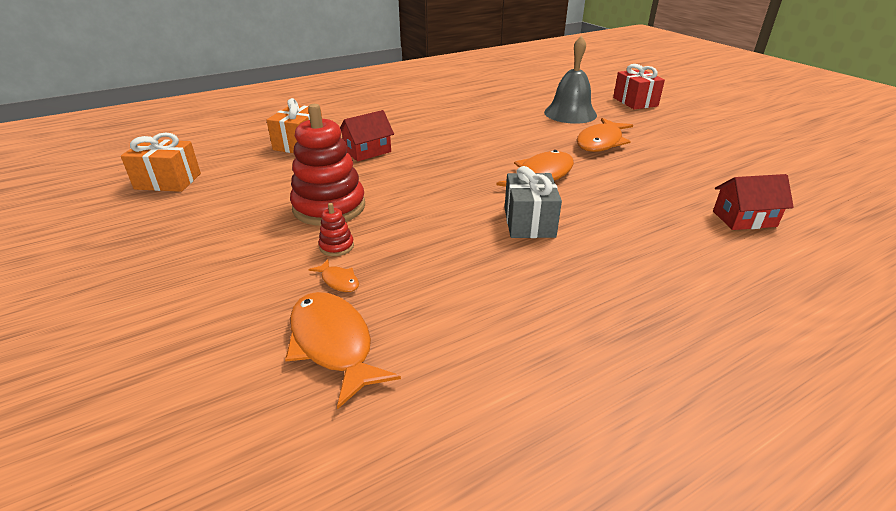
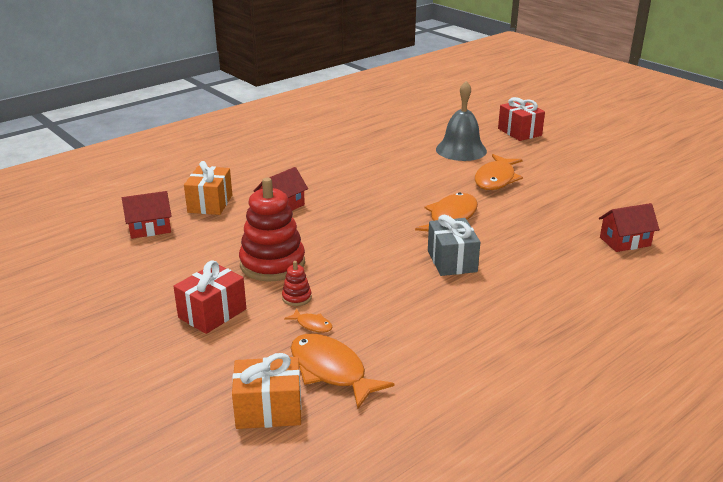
camera: 10 degrees left, 5 degrees down
orange gift [121,132,201,192] -> orange gift moved to [232,353,302,429]
none -> red house [122,191,172,239]
none -> red gift [173,261,246,334]

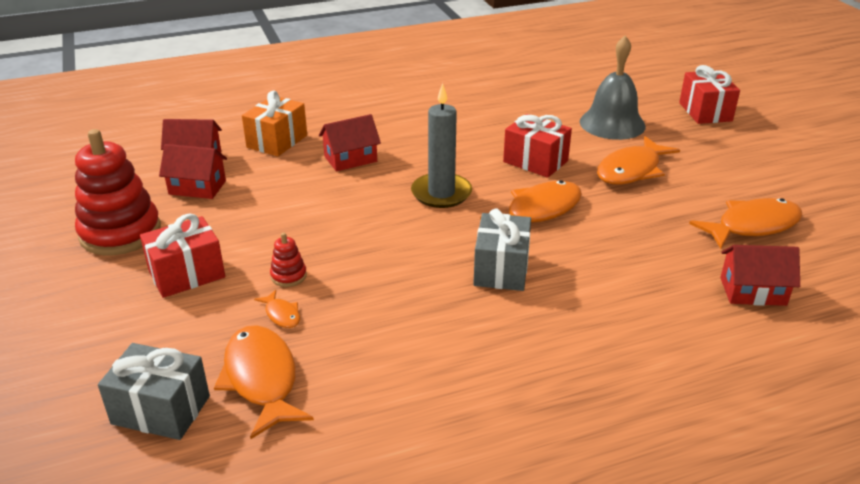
camera: 20 degrees right, 5 degrees up
orange gift [232,353,302,429] -> grey gift [98,343,210,440]
red stacking toy [239,178,305,281] -> red stacking toy moved to [75,129,161,255]
none -> red house [159,144,227,199]
none -> grey candle [411,83,472,208]
none -> red gift [503,114,572,178]
none -> orange fish [689,198,802,249]

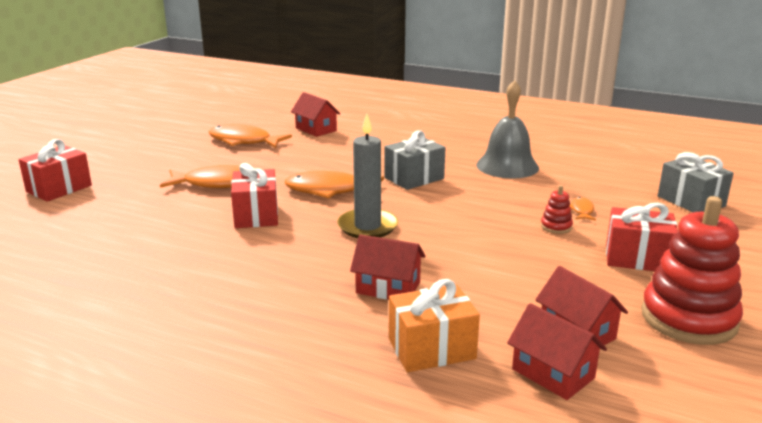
camera: 135 degrees left, 10 degrees down
orange fish [214,325,314,439] -> none
grey bell [580,35,646,140] -> grey bell moved to [476,80,539,179]

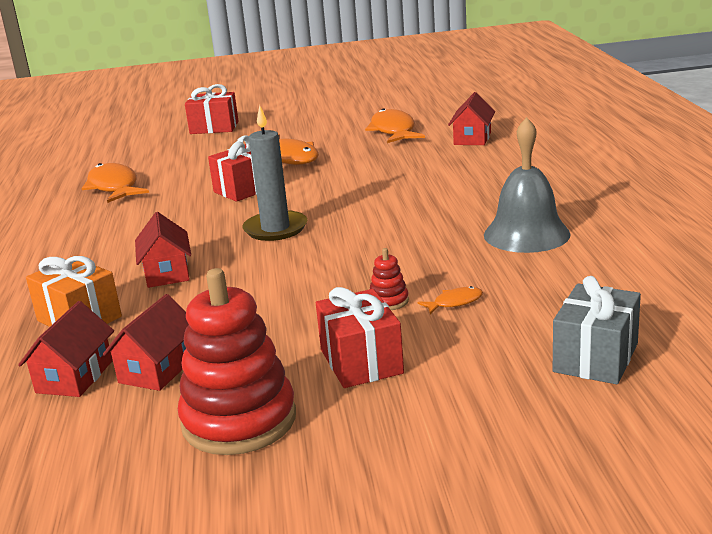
camera: 60 degrees right, 0 degrees up
orange fish [285,171,384,199] -> orange fish moved to [81,163,149,203]
grey gift [385,130,445,190] -> none

